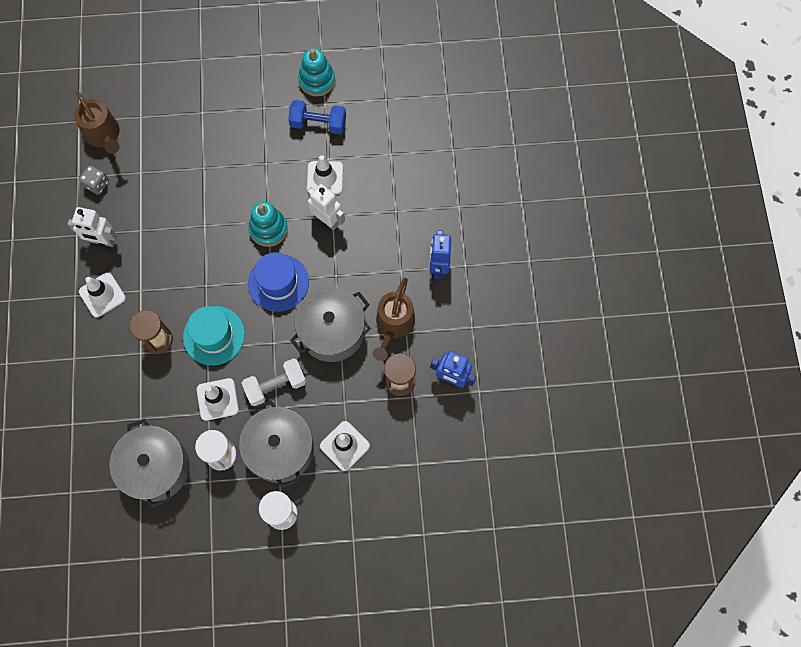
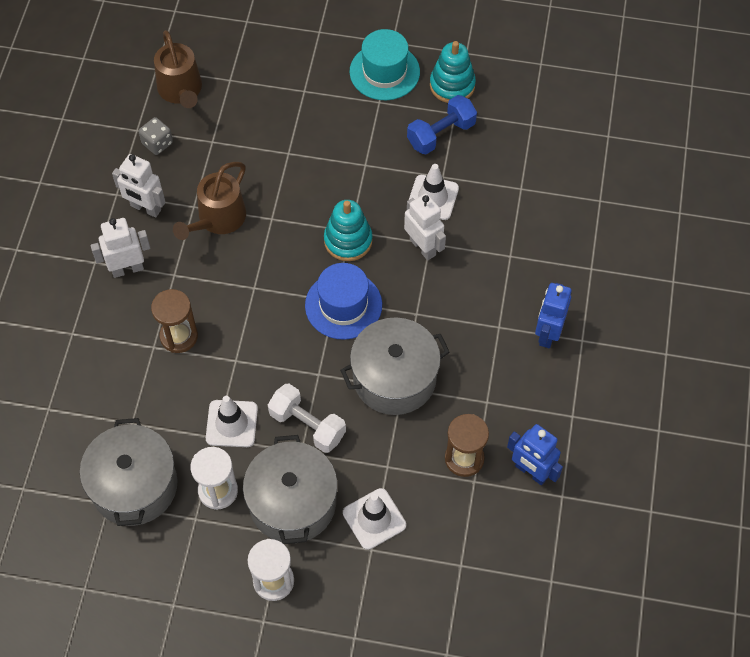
camera: 15 degrees right, 10 degrees down
white traffic cone [79,272,126,317] -> white robot [91,218,150,278]
turquoise hat [183,306,245,365] -> turquoise hat moved to [350,29,420,100]
white dumbbell [242,358,306,406] -> white dumbbell turned 45 degrees clockwise [268,383,346,453]
blue dumbbell [288,100,346,134] -> blue dumbbell turned 60 degrees counterclockwise [407,95,477,154]
brown watering can [373,278,415,361] -> brown watering can moved to [173,162,246,240]

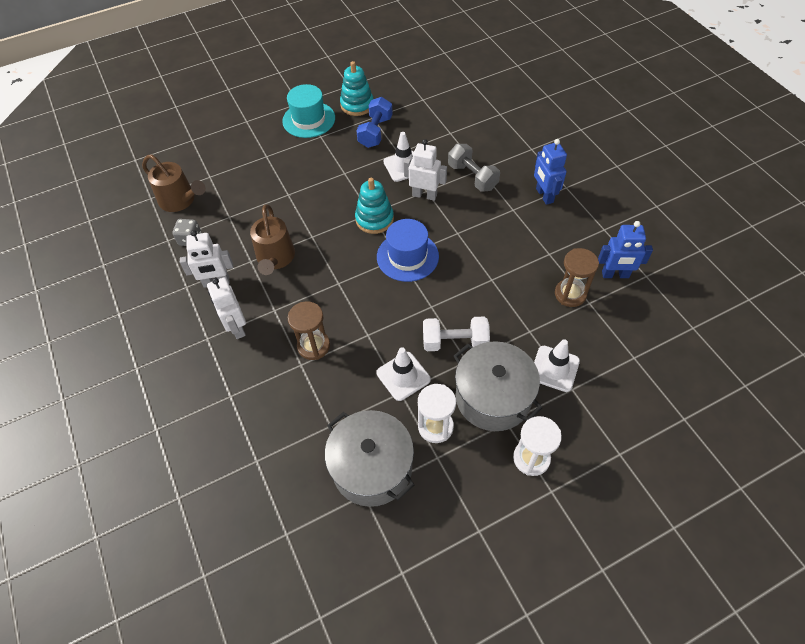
camera: 35 degrees left, 5 degrees down
white robot [91,218,150,278] -> white robot turned 60 degrees counterclockwise [207,277,246,339]
grey pot [340,317,450,415] -> none
none -> grey dumbbell [448,144,500,192]

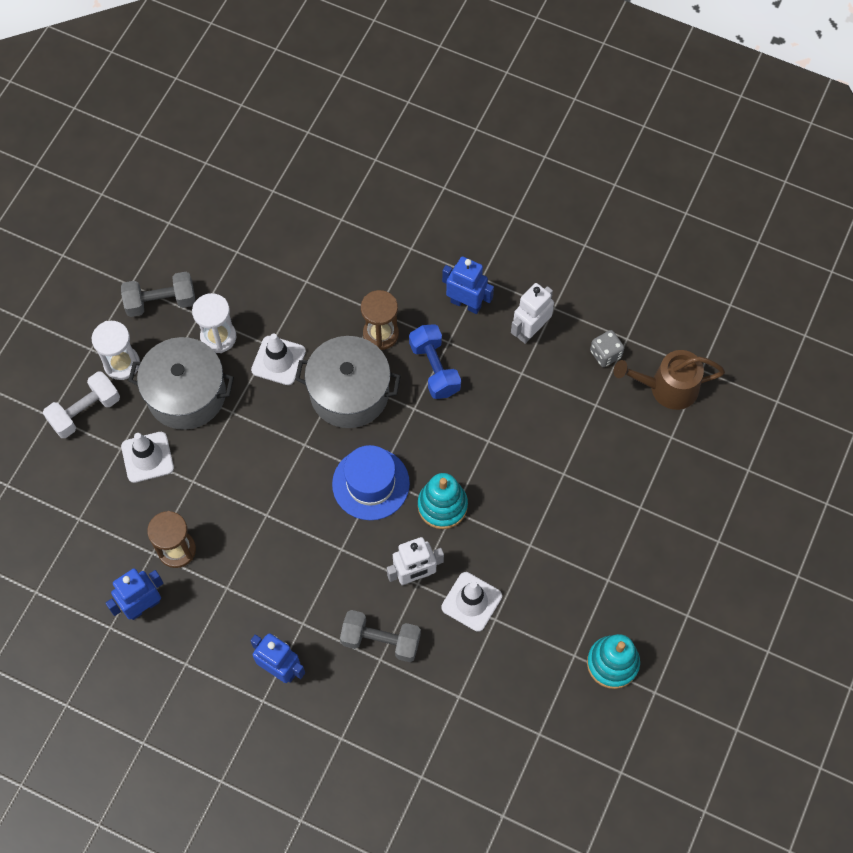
camera: 140 degrees right, 10 degrees up
white robot [207,277,246,339] -> blue robot [442,256,494,314]
brown watering can [250,204,295,275] -> none
turquoise hat [282,84,335,138] -> none
grey pot [325,410,414,507] -> grey pot moved to [295,336,401,428]
blue dumbbell [356,97,393,148] -> blue dumbbell moved to [409,324,461,399]
white dumbbell [423,316,490,351] -> white dumbbell moved to [43,371,120,438]
none -> grey dumbbell [121,272,195,317]

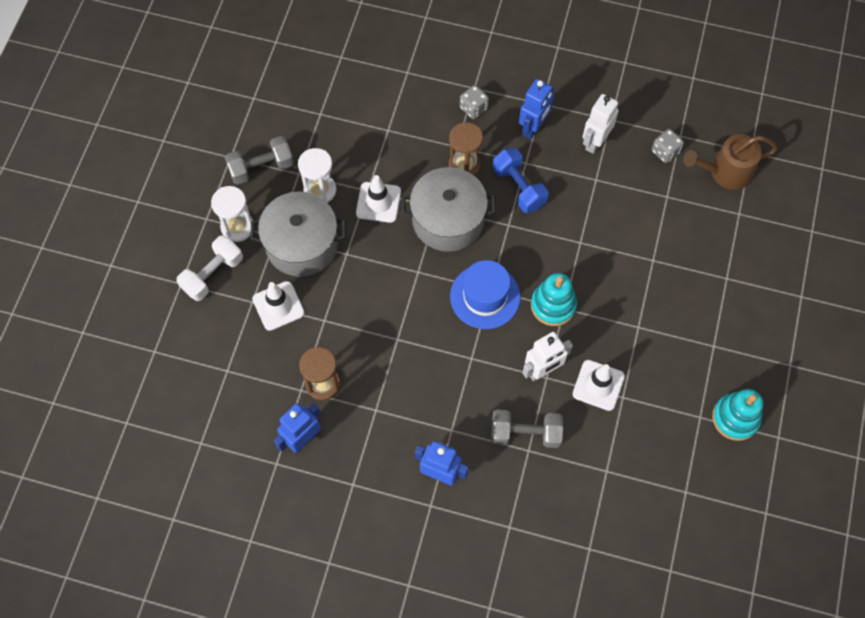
camera: 10 degrees left, 0 degrees up
blue robot [442,256,494,314] -> blue robot turned 105 degrees clockwise [519,79,554,139]
none -> grey dice [460,85,489,119]

